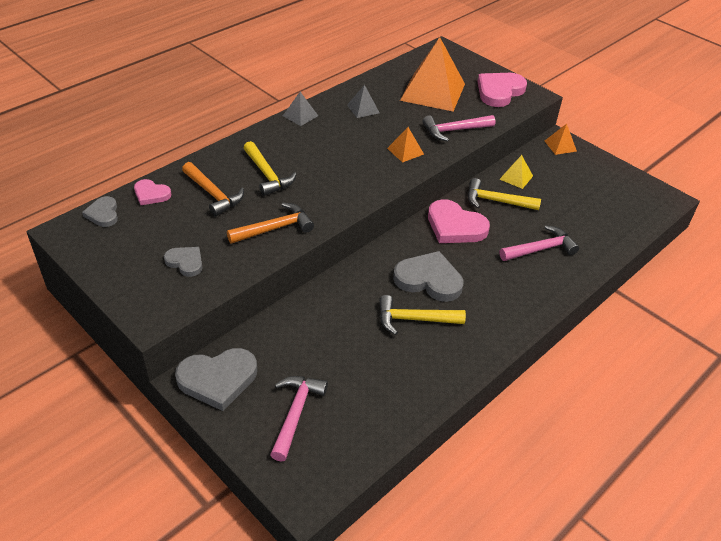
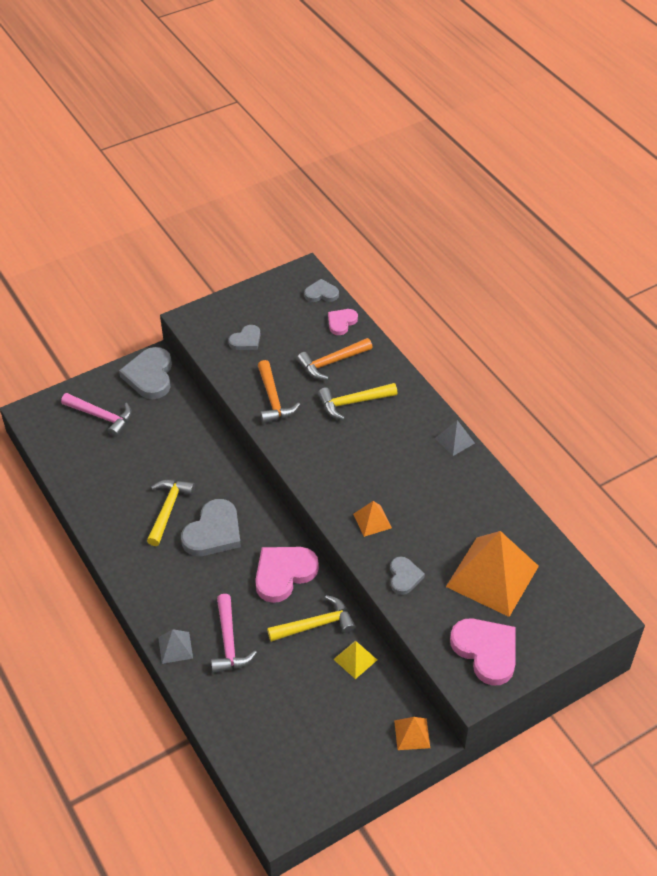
camera: 105 degrees right, 5 degrees up
grey pyramid [347,85,380,118] -> grey pyramid moved to [158,629,193,664]
pink hammer [423,115,496,141] -> grey heart [390,557,425,595]
yellow hammer [468,178,541,210] -> yellow hammer turned 45 degrees clockwise [267,595,356,642]

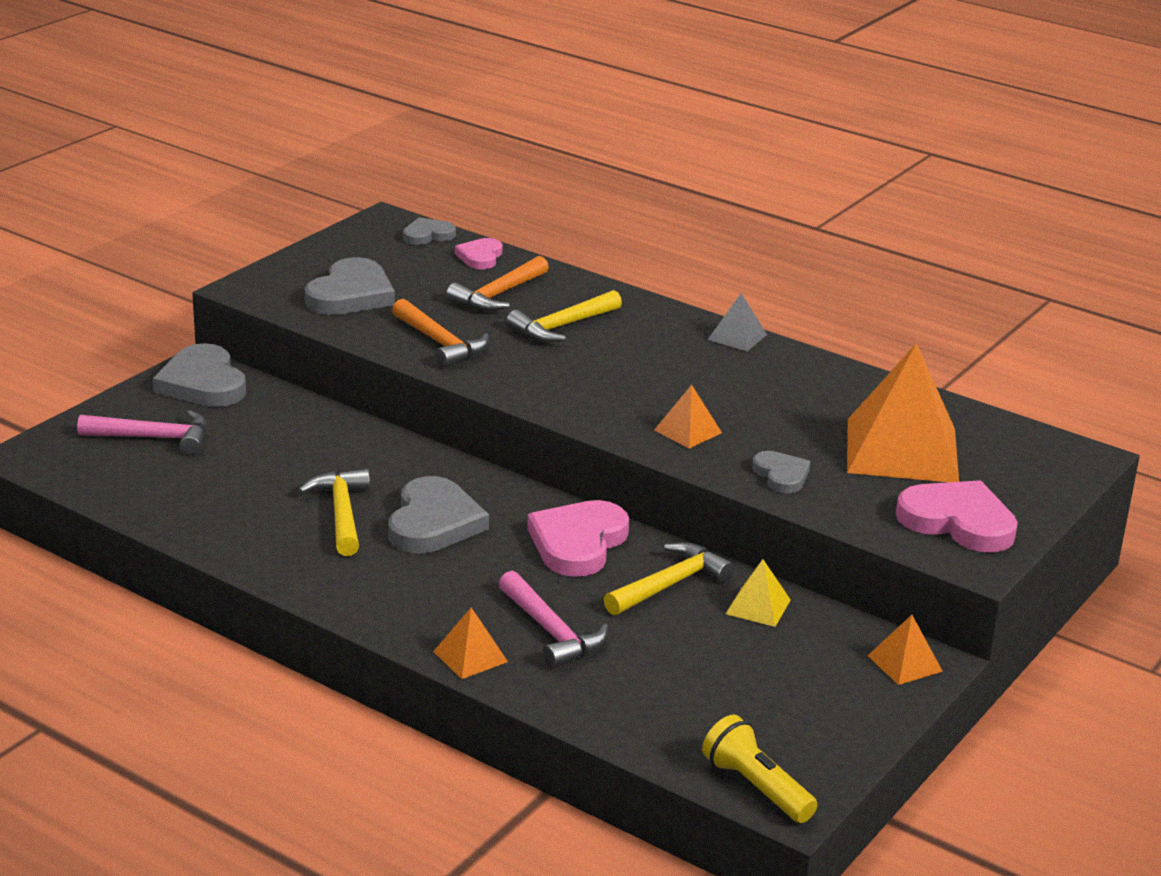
camera: 25 degrees left, 20 degrees down
grey pyramid [158,629,193,664] -> orange pyramid [433,607,508,679]
grey heart [228,325,260,350] -> grey heart [305,257,395,315], size x1.77
none -> yellow flashlight [702,714,818,823]

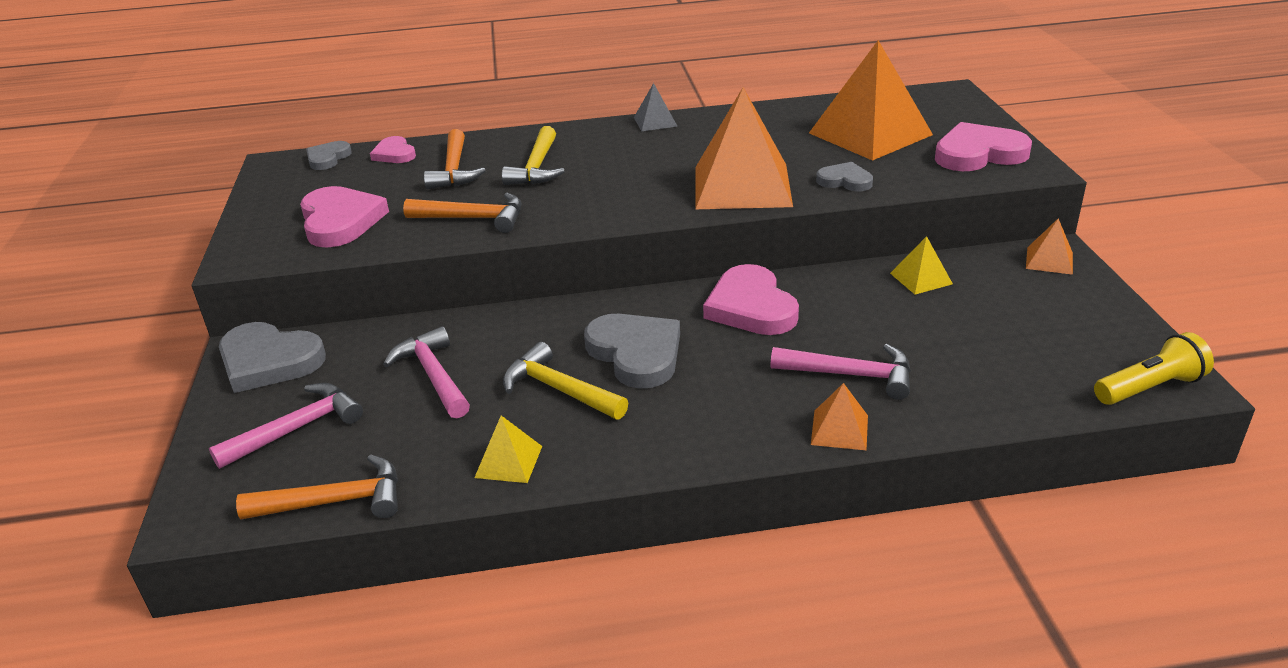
camera: 40 degrees left, 5 degrees up
grey heart [305,257,395,315] -> pink heart [300,186,389,248]
yellow hammer [604,542,735,615] -> none
orange pyramid [654,385,722,449] -> orange pyramid [695,87,793,209], size x2.24
yellow flashlight [702,714,818,823] -> yellow flashlight turned 150 degrees clockwise [1094,332,1214,405]
none -> orange hammer [236,455,398,519]
none -> pink hammer [383,326,470,418]
none -> yellow pyramid [474,416,542,483]

